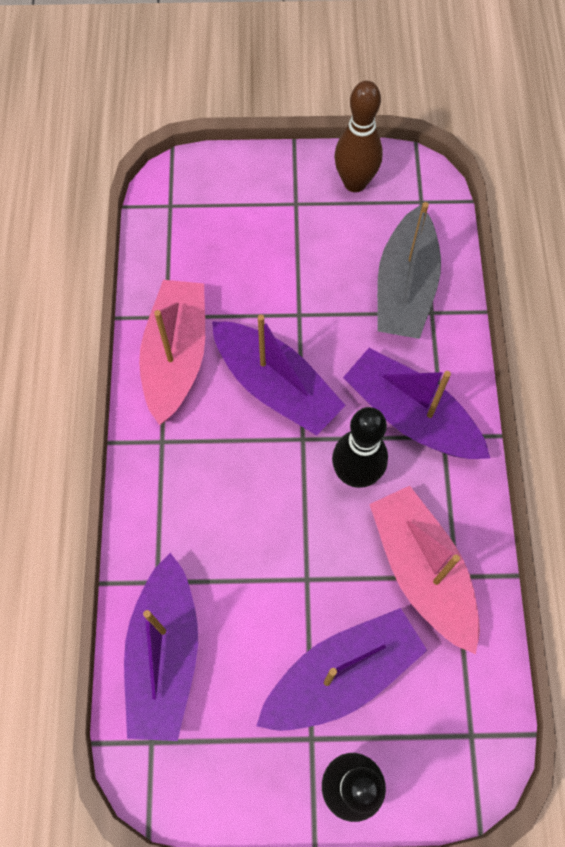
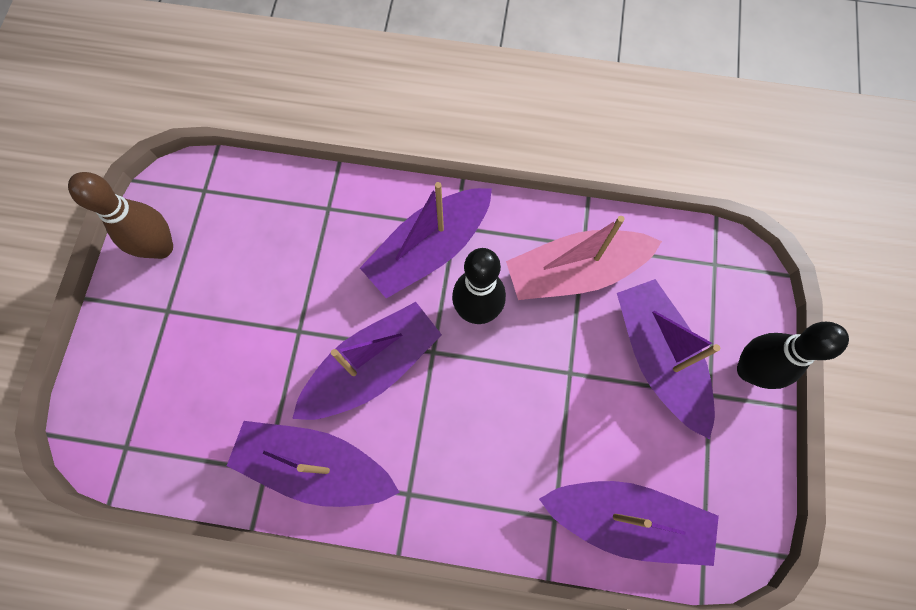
camera: 80 degrees left, 5 degrees up
pink boat [139,280,205,425] -> purple boat [227,421,400,507]
grey boat [377,202,441,339] -> none

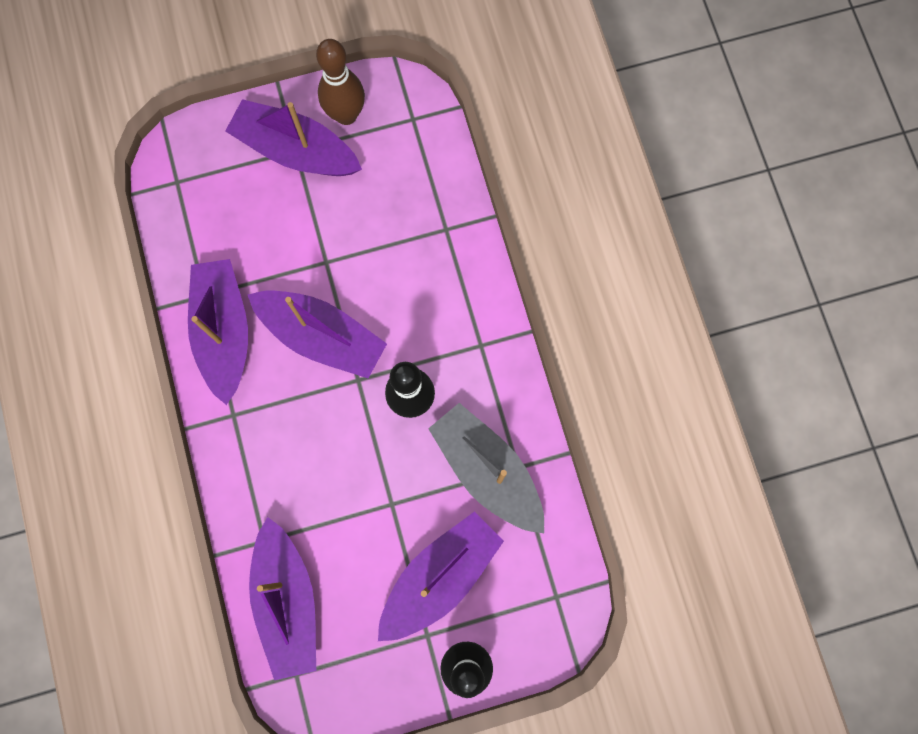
camera: 65 degrees right, 5 degrees up
purple boat [360,182,492,299] -> purple boat moved to [225,99,362,176]
pink boat [506,216,662,300] -> grey boat [428,403,544,533]

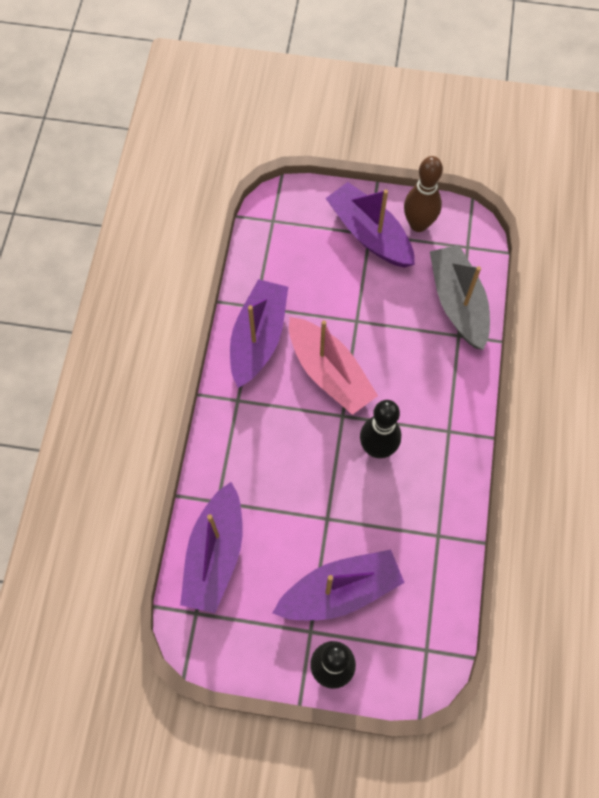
camera: 25 degrees right, 10 degrees down
purple boat [248,291,387,378] -> pink boat [289,317,378,415]
grey boat [428,403,544,533] -> grey boat moved to [430,245,490,350]

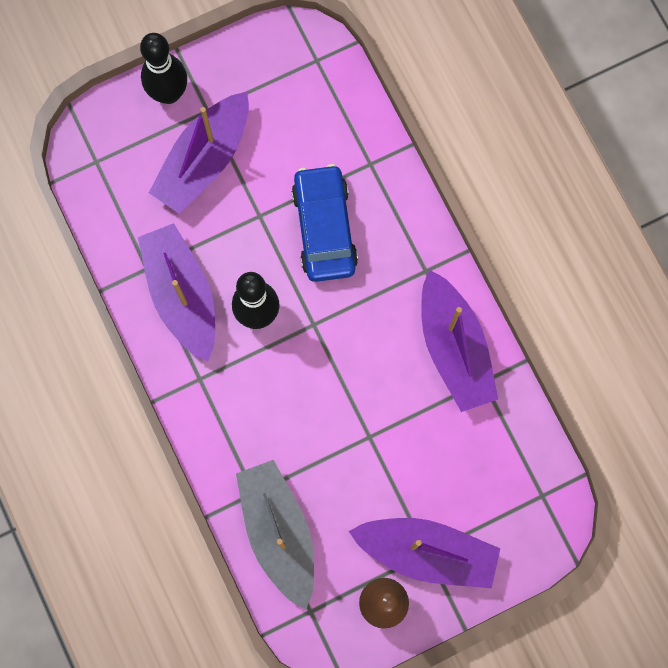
camera: 145 degrees right, 10 degrees up
purple boat [180,482,243,613] -> purple boat moved to [138,223,215,362]
pink boat [289,317,378,415] -> none
grey boat [430,245,490,350] -> grey boat turned 150 degrees counterclockwise [236,460,314,610]
none -> blue car [291,164,358,282]

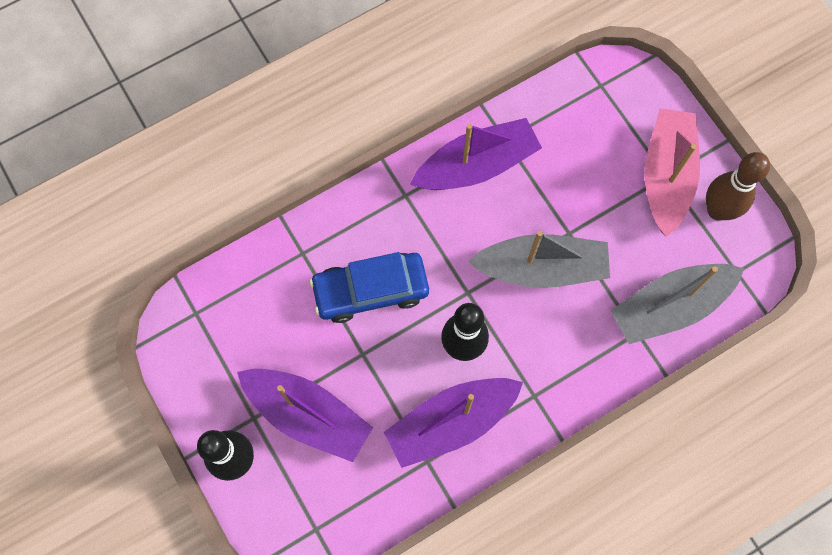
camera: 95 degrees left, 5 degrees down
purple boat [349,518,501,588] -> pink boat [645,108,700,237]
none -> grey boat [468,231,610,288]

